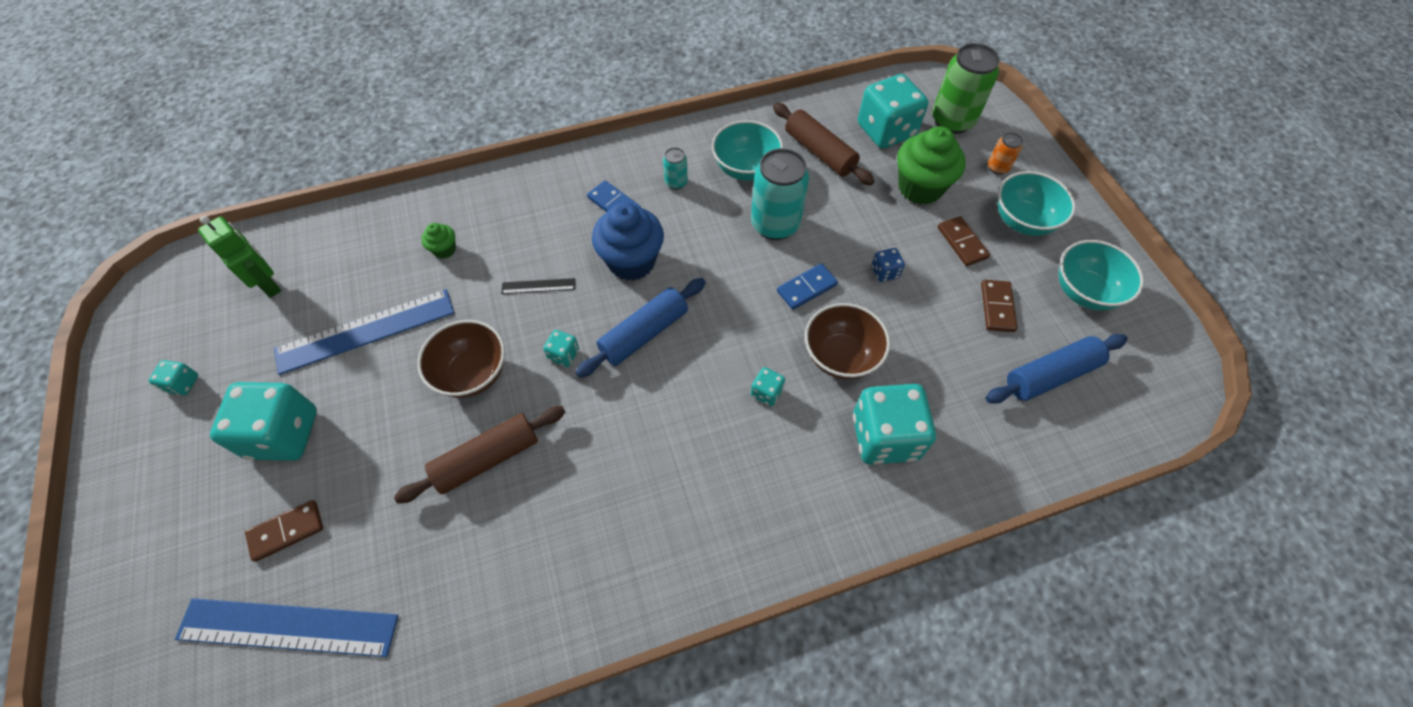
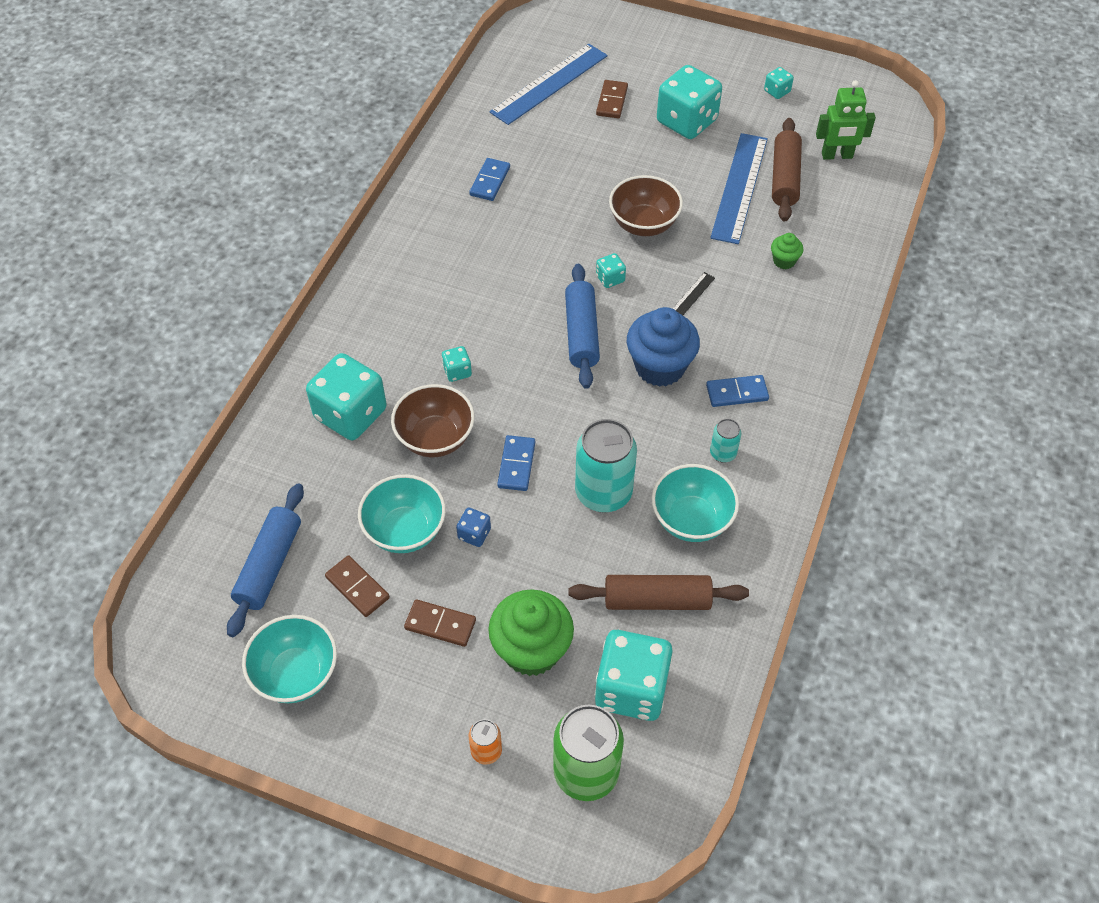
camera: 130 degrees right, 5 degrees down
brown rolling pin [394,406,565,503] -> brown rolling pin moved to [772,118,802,222]
turquoise bowl [998,171,1076,236] -> turquoise bowl moved to [358,474,446,553]
none -> blue domino [469,158,510,201]

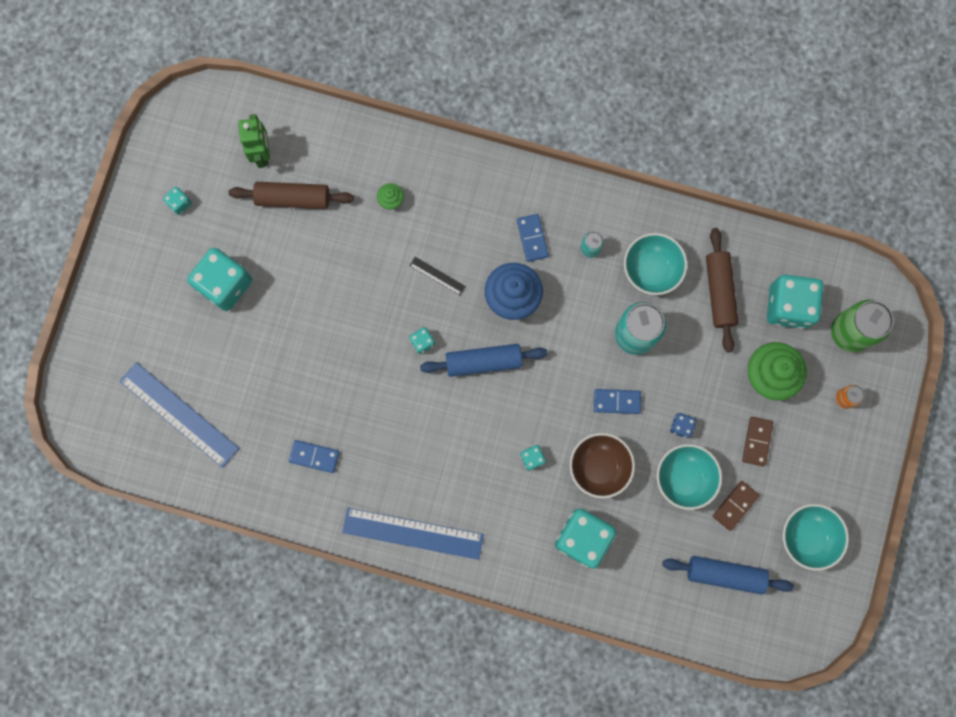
camera: 95 degrees left, 25 degrees up
brown domino [596,80,628,118] -> none
brown bowl [609,175,683,236] -> none
blue ruler [710,133,768,244] -> blue ruler moved to [342,508,484,560]

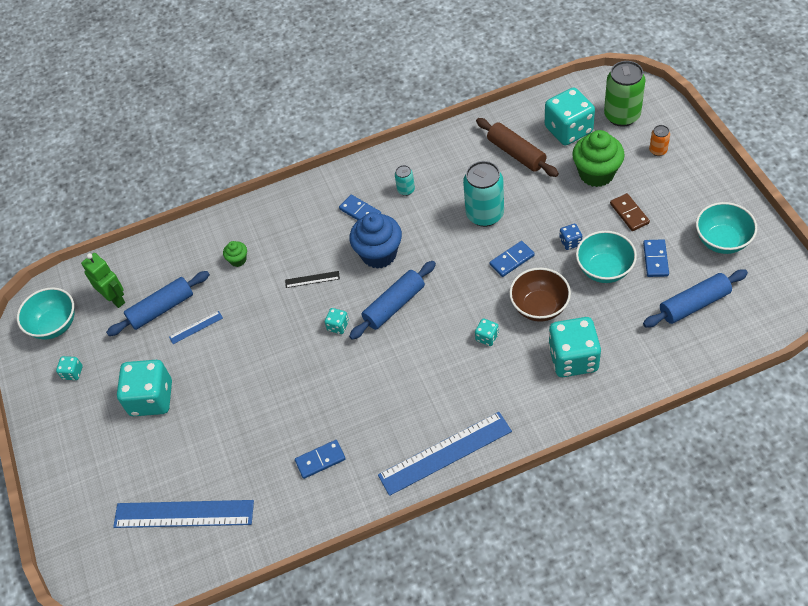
camera: 30 degrees left, 25 degrees down
brown rolling pin [228,182,354,209] -> blue rolling pin [106,271,210,336]
turquoise bowl [624,233,687,295] -> turquoise bowl moved to [17,287,74,339]
brown domino [713,481,760,531] -> blue domino [643,239,669,277]
none -> blue ruler [169,311,223,344]

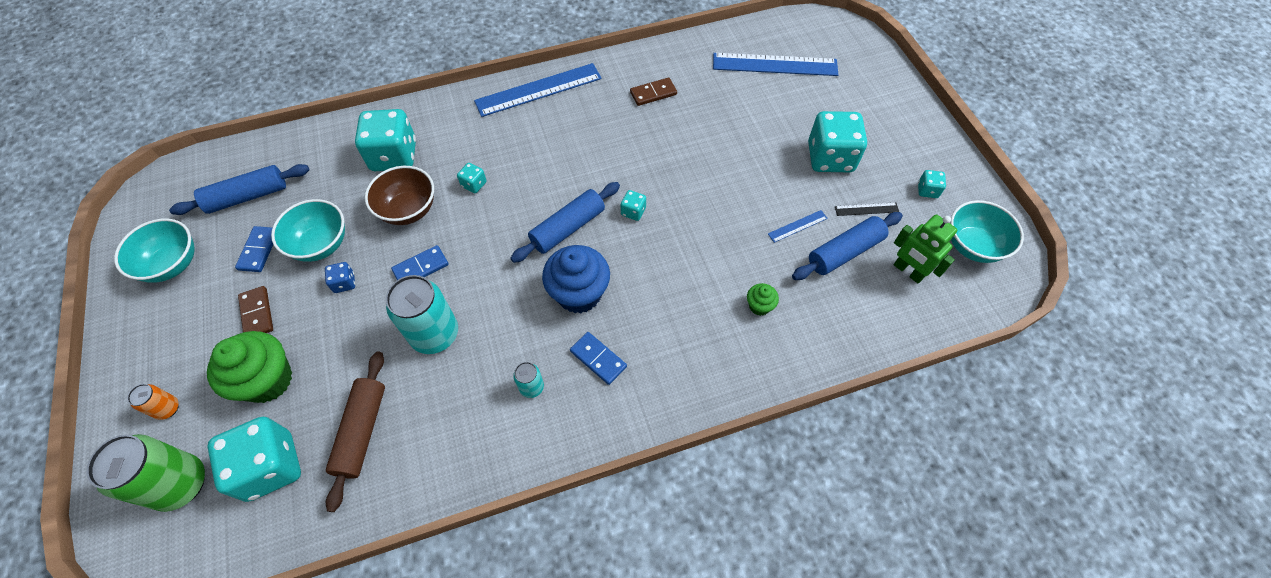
camera: 175 degrees right, 5 degrees up
black ruler [285,271,340,288] -> black ruler moved to [835,203,899,216]
blue domino [295,440,346,479] -> brown domino [630,78,677,106]
brown rolling pin [476,118,559,177] -> brown rolling pin turned 45 degrees clockwise [326,351,385,512]

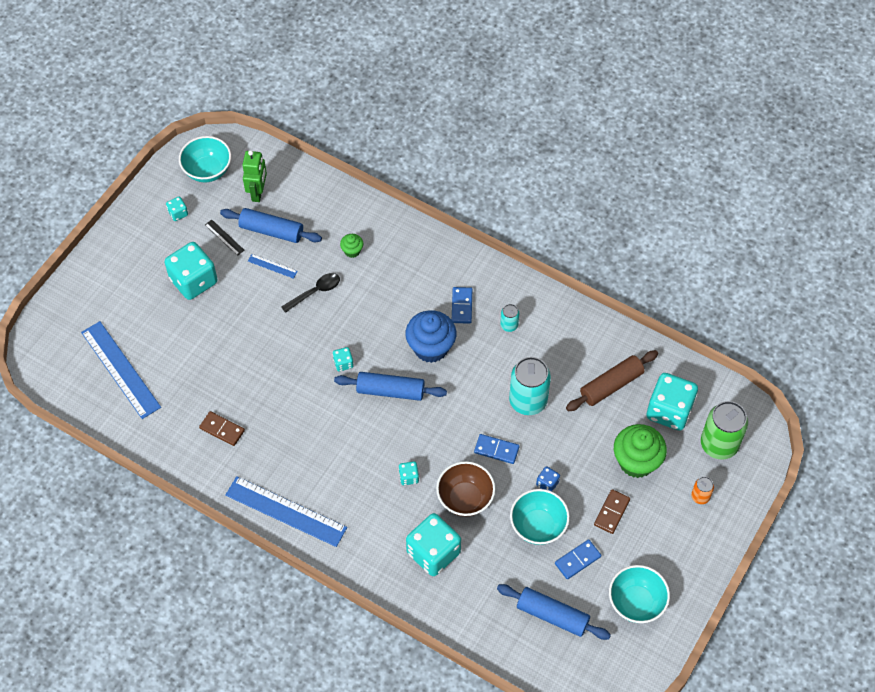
camera: 130 degrees left, 0 degrees up
none -> black spoon [281,273,340,313]

